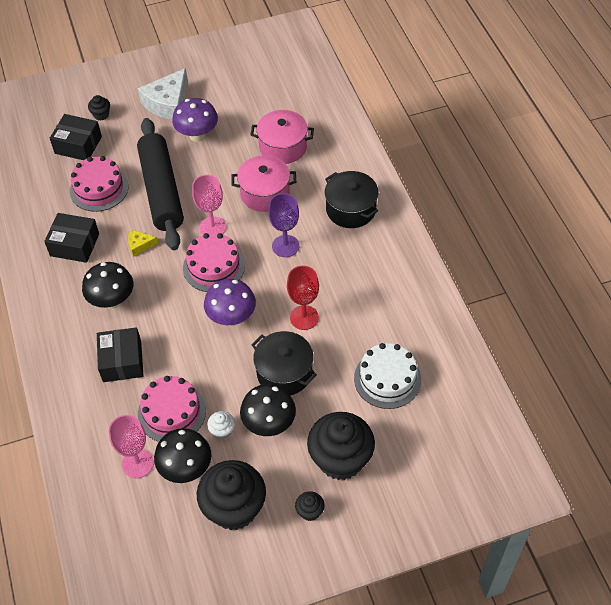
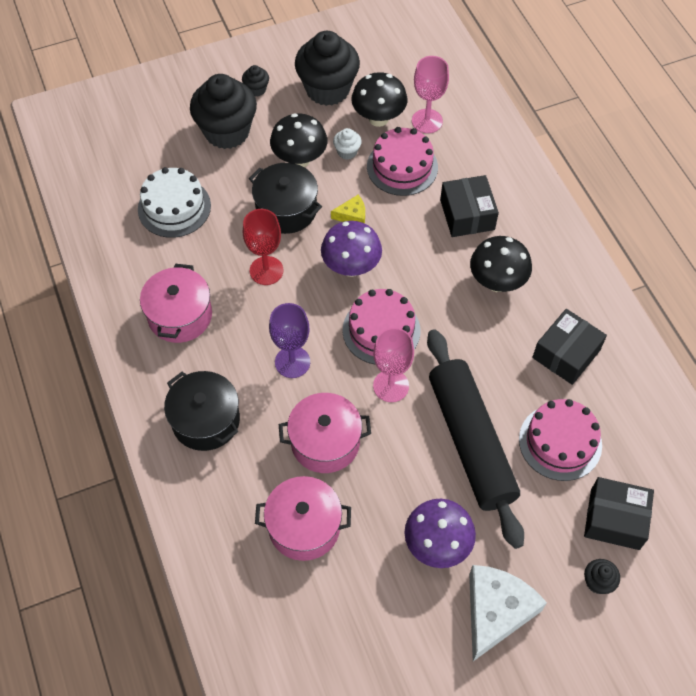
camera: 175 degrees right, 5 degrees up
black box [44,213,99,263] -> black box turned 60 degrees counterclockwise [532,309,607,385]
yellow cheese [128,230,158,257] -> yellow cheese moved to [331,195,365,223]
none -> pink pot [140,264,212,343]

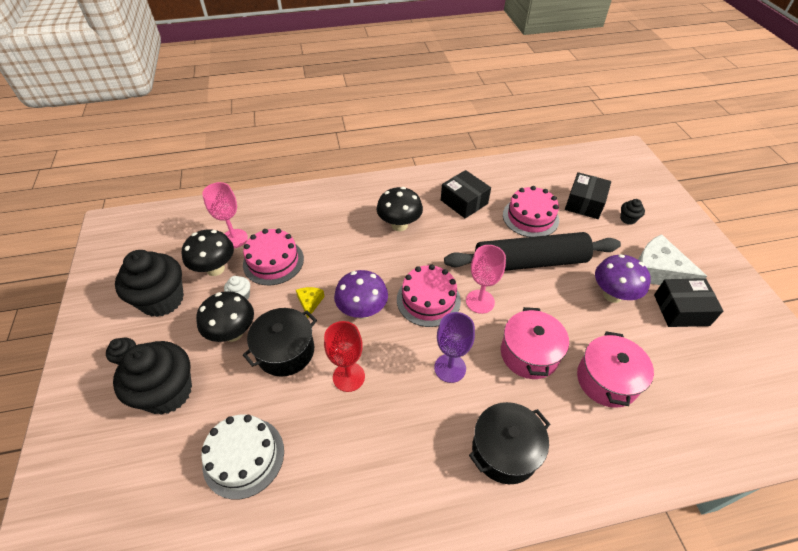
camera: 80 degrees left, 10 degrees down
pink pot [140,264,212,343] -> none
black box [440,175,499,237] -> black box moved to [654,278,723,327]

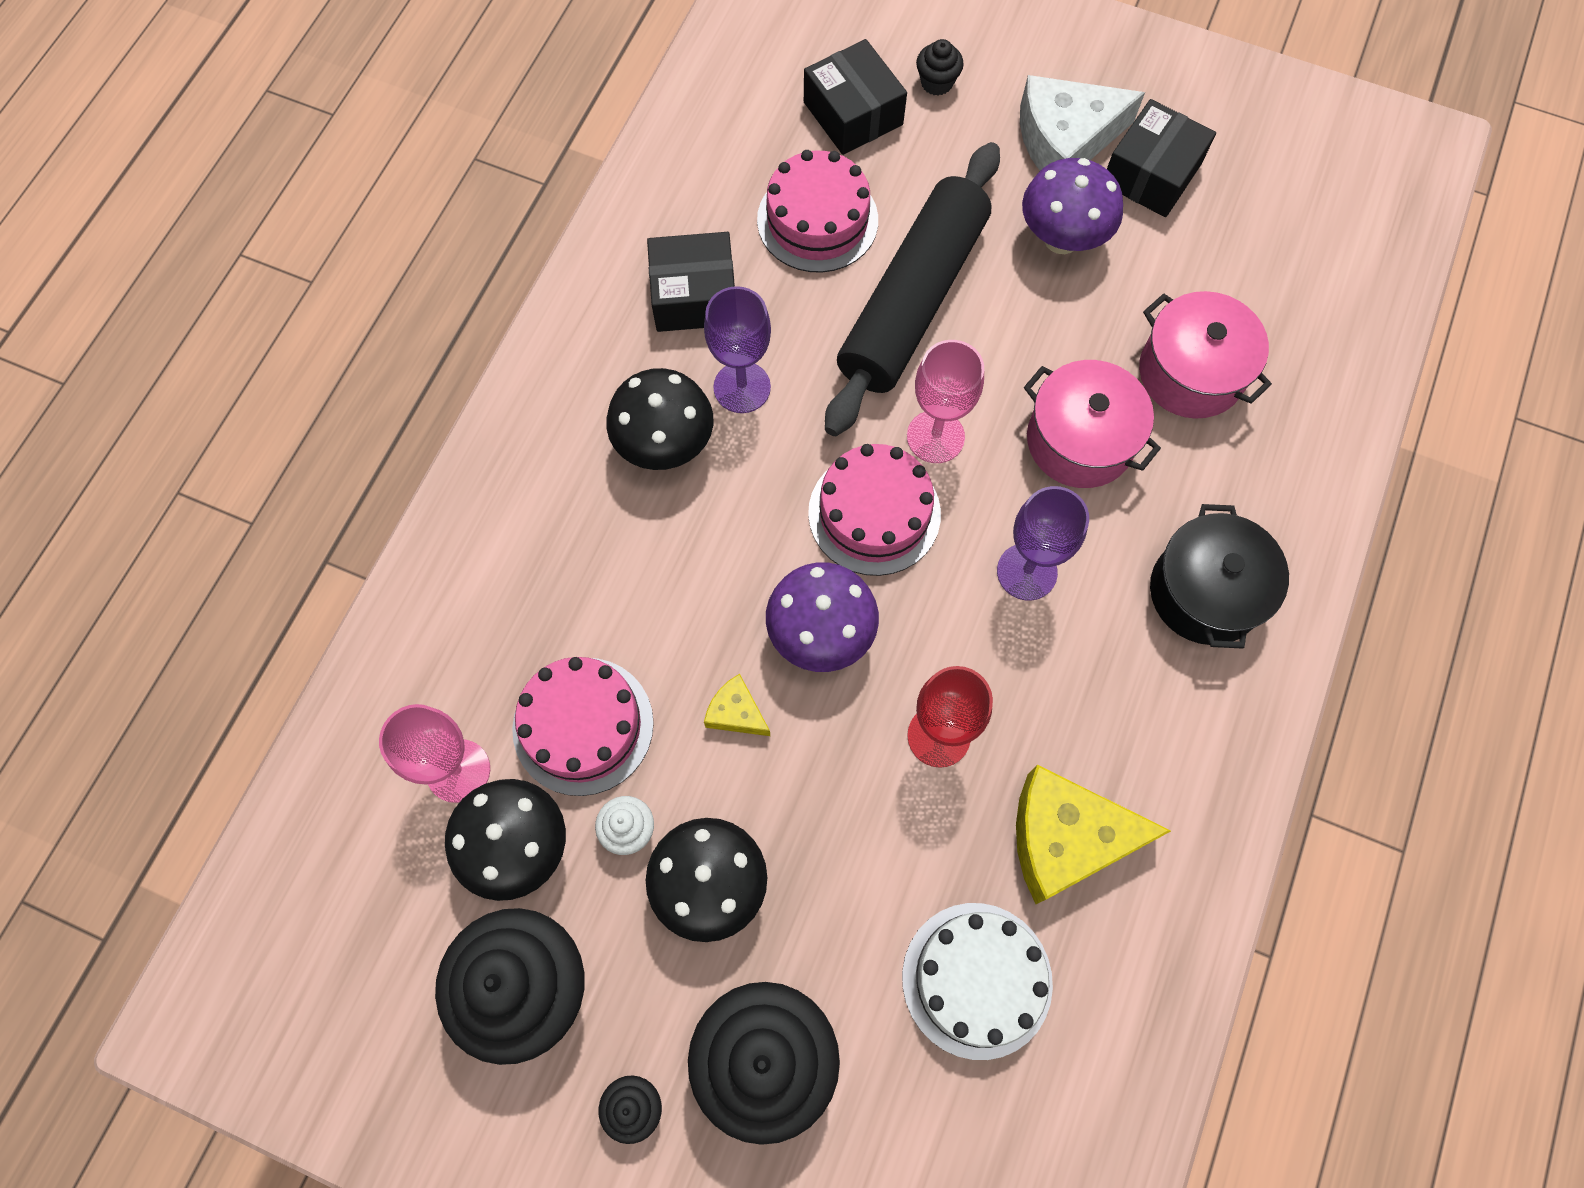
camera: 55 degrees left, 20 degrees up
black pot [243,308,317,377] -> none
none -> purple goblet [704,286,771,413]
none -> yellow cheese [1016,765,1171,904]

